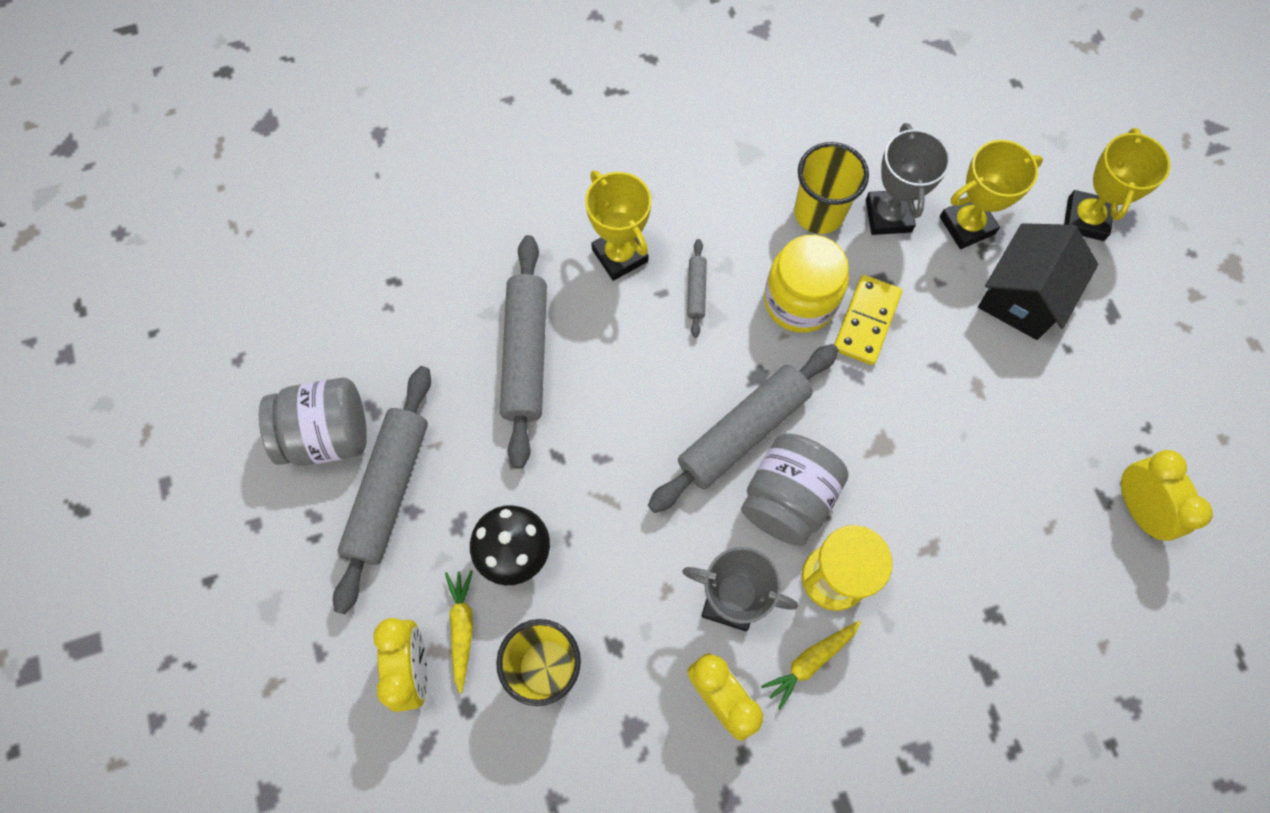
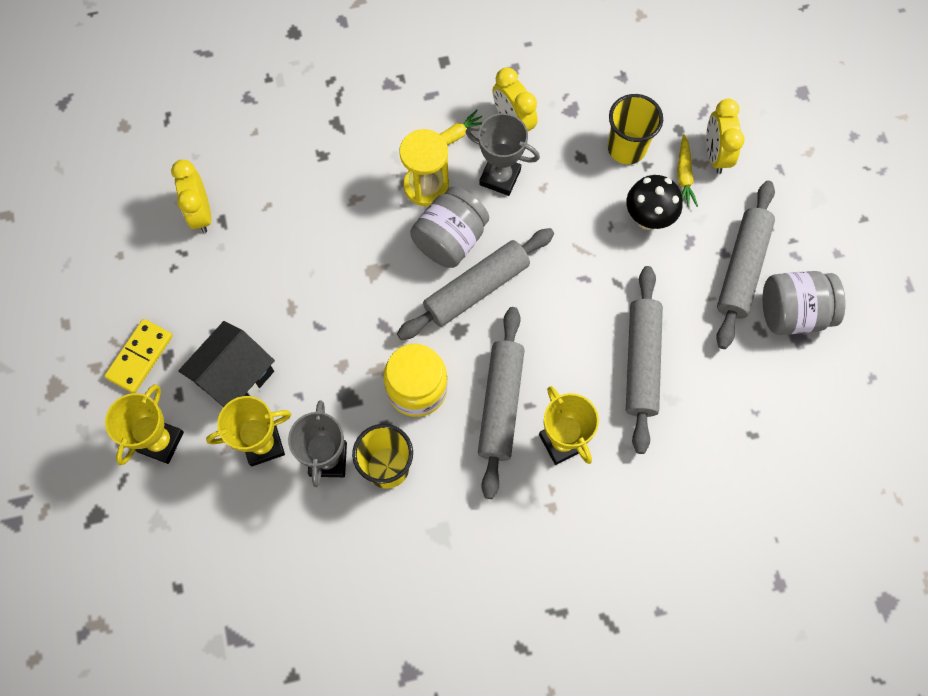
camera: 175 degrees left, 0 degrees up
grey rolling pin [687,239,707,338] -> grey rolling pin [478,307,525,499], size x2.24
yellow domino [834,275,902,365] -> yellow domino moved to [104,319,173,393]

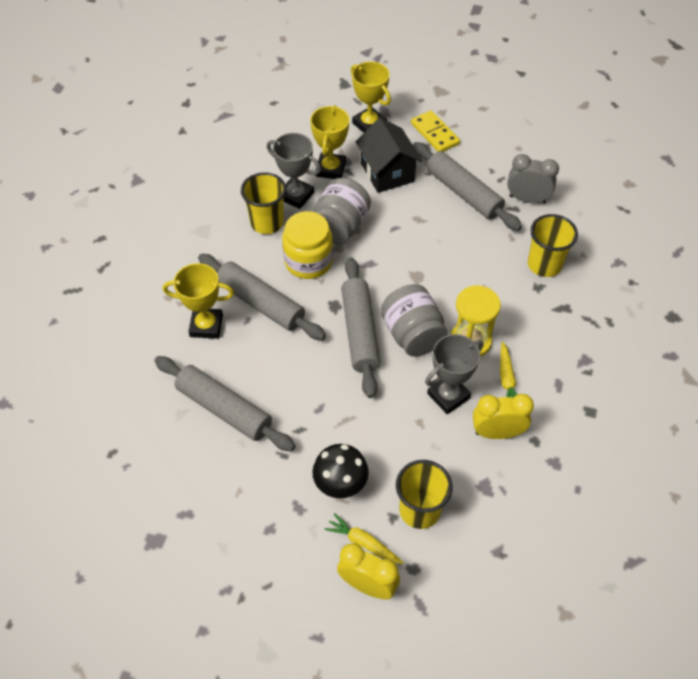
camera: 120 degrees right, 15 degrees down
yellow clock [171,160,211,233] -> grey clock [507,154,559,204]
grey rolling pin [716,181,775,349] -> grey rolling pin moved to [413,142,522,231]
grey jar [763,271,845,335] -> grey jar moved to [313,178,371,244]
none -> yellow cup [528,214,578,277]

